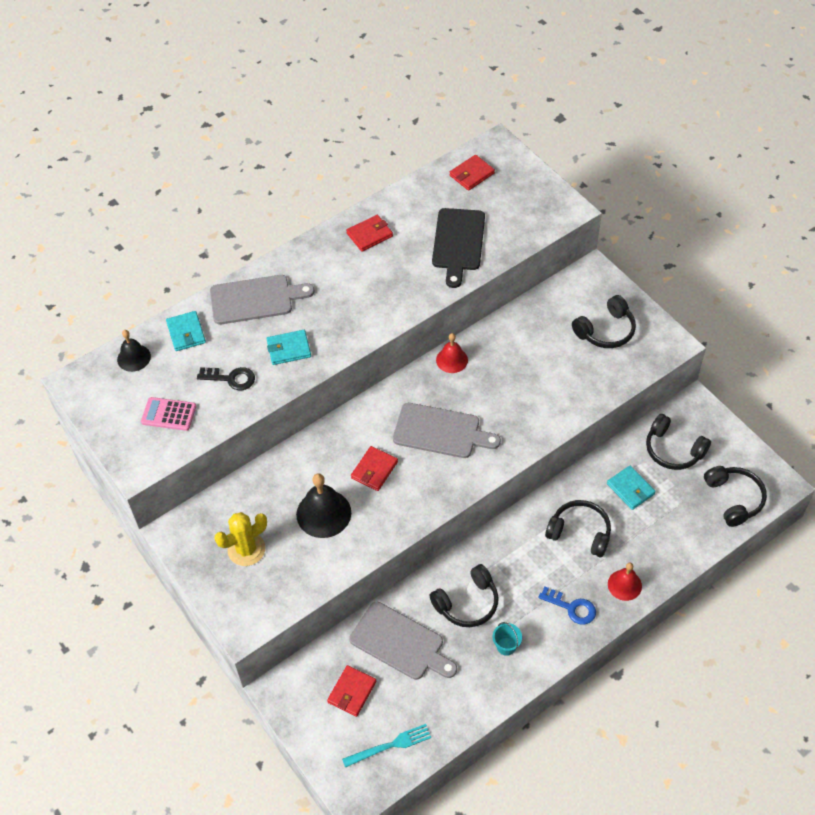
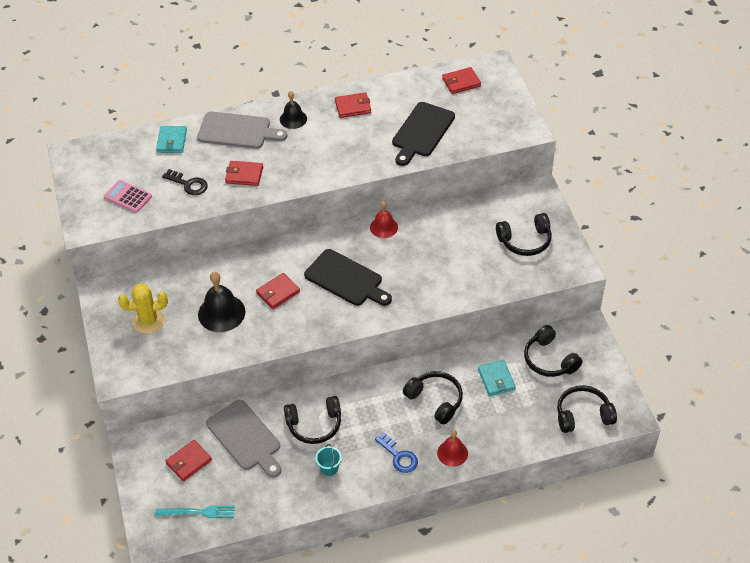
camera: 20 degrees right, 5 degrees down
black bell [117,330,151,372] -> black bell moved to [280,91,307,129]
turquoise wallet [267,330,311,365] -> red wallet [225,161,263,186]
grey cutting board [393,403,501,458] -> black cutting board [304,249,392,306]
black headphones [704,466,767,527] -> black headphones turned 105 degrees counterclockwise [557,385,617,433]

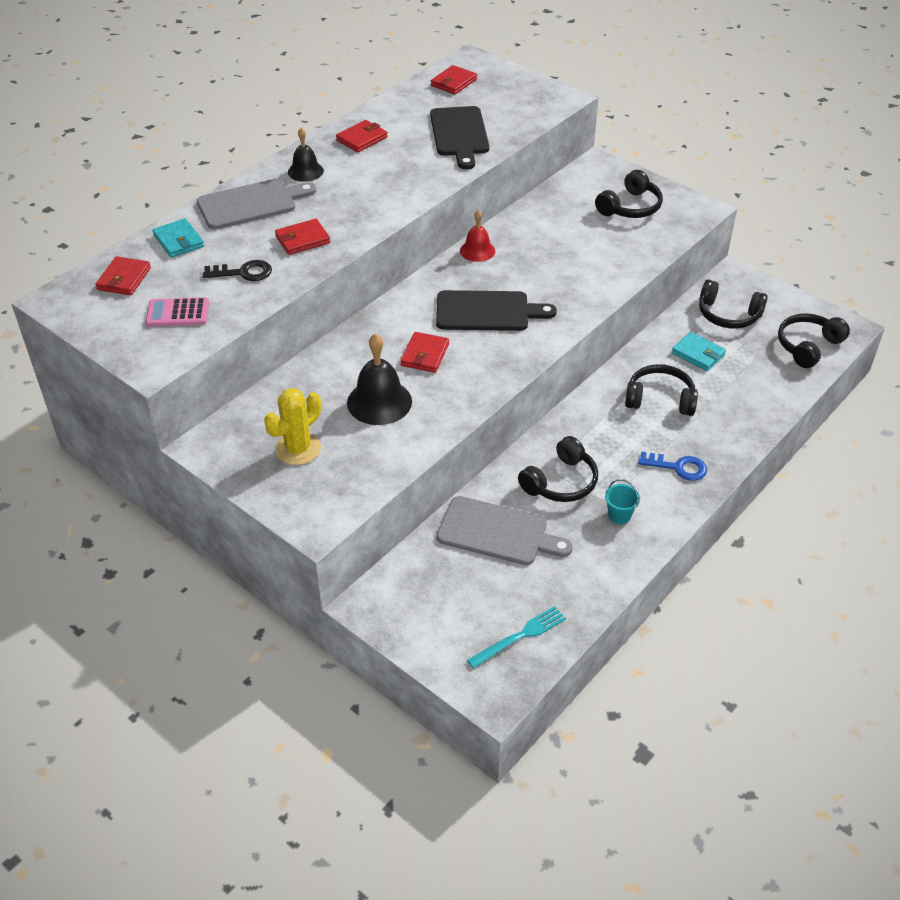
camera: 35 degrees left, 5 degrees down
red wallet [166,440,212,481] -> red wallet moved to [95,256,151,295]
red bell [437,430,468,467] -> none

